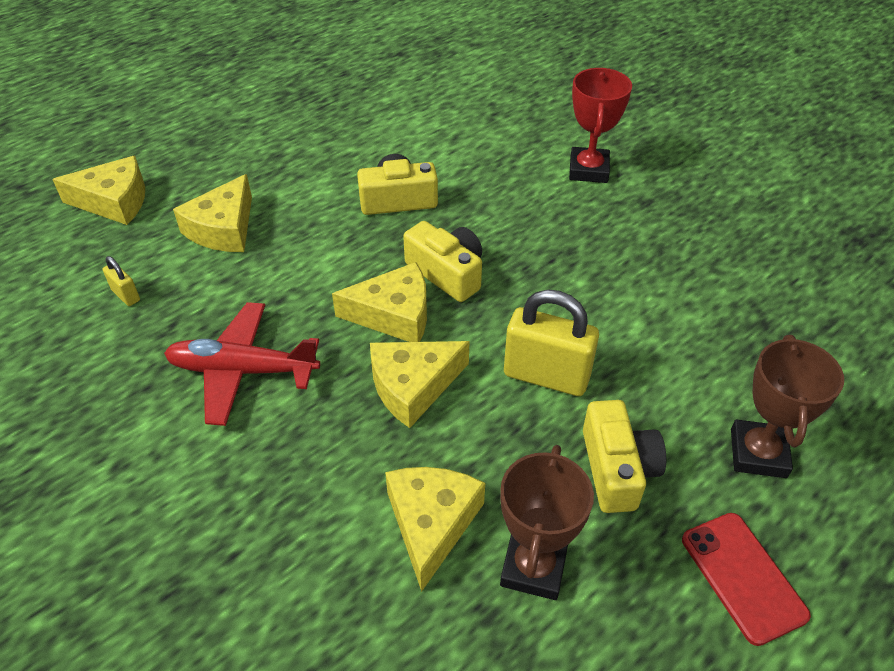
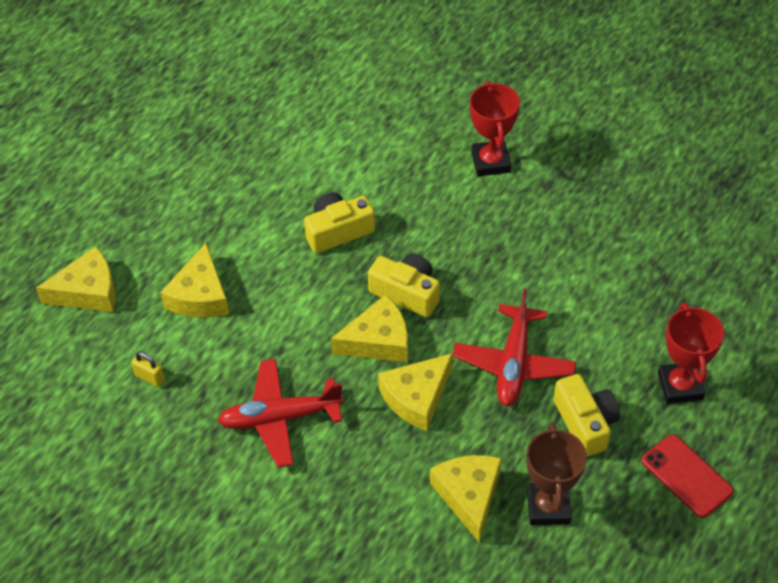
camera: 15 degrees left, 5 degrees up
yellow padlock [504,290,599,396] -> red plane [453,289,576,406]
brown trophy [731,335,844,478] -> red trophy [658,303,724,404]

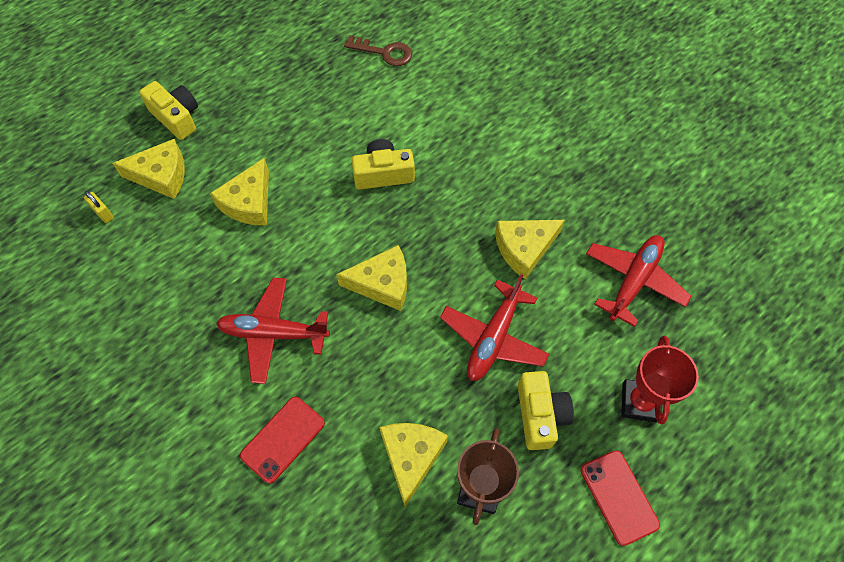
camera: 15 degrees right, 10 degrees up
yellow padlock [131,352,165,387] -> yellow padlock moved to [84,191,114,223]
yellow camera [368,253,440,317] -> yellow camera moved to [139,81,198,140]
yellow cheese [378,353,453,431] -> yellow cheese moved to [495,220,565,280]
red trophy [470,81,520,176] -> none
none -> red phone [240,397,325,484]
none -> brown key [344,35,412,66]
none -> red plane [586,235,692,327]

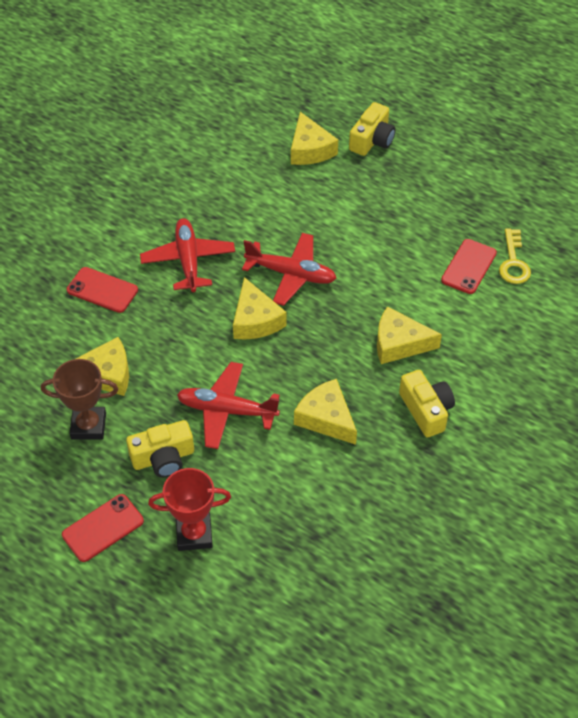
camera: 75 degrees right, 10 degrees down
yellow padlock [84,191,114,223] -> none
yellow cheese [210,158,269,225] -> yellow cheese moved to [377,306,442,364]
brown key [344,35,412,66] -> yellow key [499,228,531,284]
yellow camera [351,139,415,190] -> yellow camera moved to [399,370,455,437]
red plane [586,235,692,327] -> red plane moved to [242,233,336,306]
none -> red phone [441,239,497,294]

